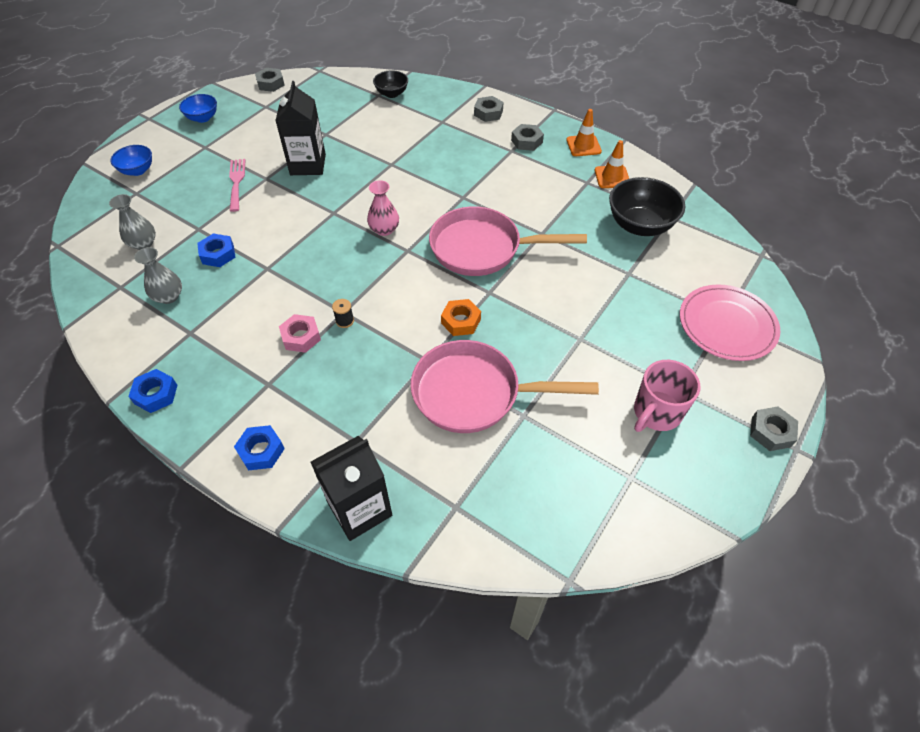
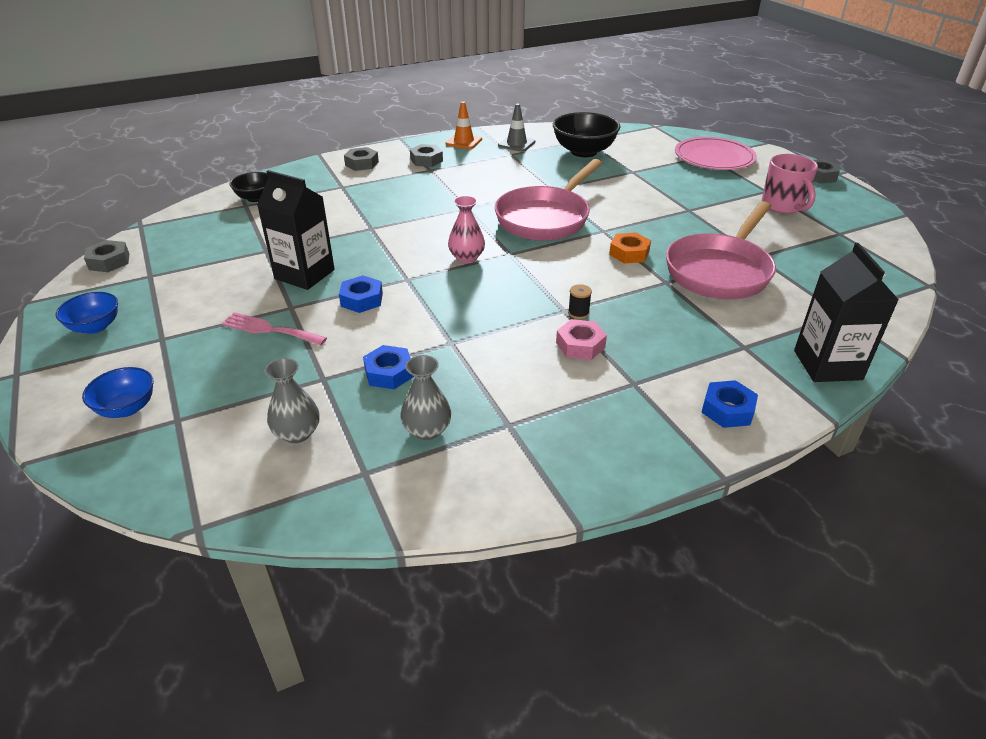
camera: 60 degrees left, 15 degrees down
blue nut [128,369,177,413] -> blue nut moved to [339,275,383,313]
orange traffic cone [595,140,629,188] -> grey traffic cone [498,103,535,152]

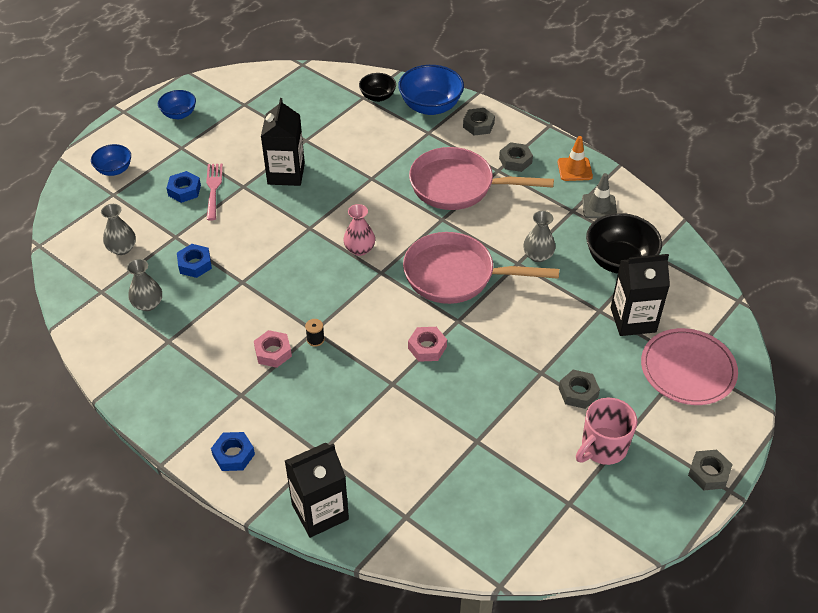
camera: 65 degrees right, 10 degrees up
grey nut [84,240,129,272] -> grey nut moved to [559,370,600,409]
blue nut [339,275,383,313] -> blue nut moved to [167,171,201,203]
orange nut [609,232,651,263] -> pink nut [408,327,447,362]
pink pan [666,201,776,299] -> pink pan moved to [409,147,554,210]
none -> blue bowl [398,65,464,115]
none -> grey vase [523,211,555,262]
none -> black carton [611,254,670,336]

